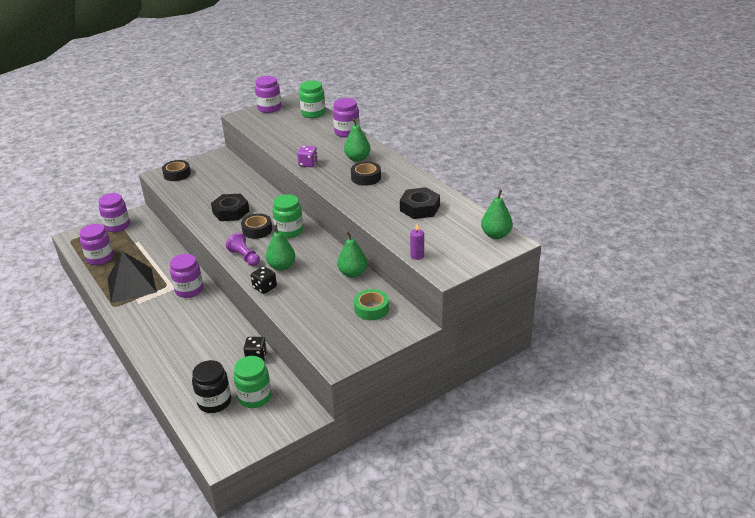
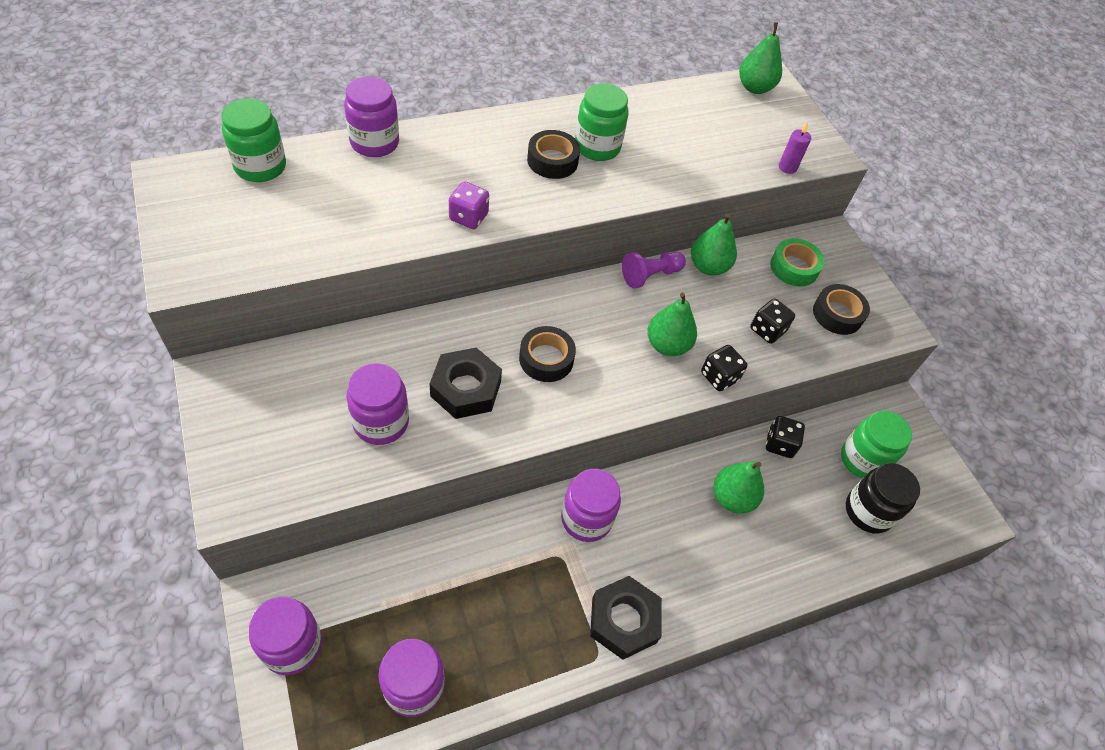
camera: 85 degrees left, 20 degrees up
black pyramid [107,251,157,303] -> none
black tape [162,160,191,181] -> black tape moved to [813,284,870,335]
purple pawn [226,233,260,266] -> purple pawn moved to [622,252,686,288]
purple jar [255,76,281,113] -> purple jar moved to [346,363,409,445]
green jar [272,194,303,238] -> green jar moved to [575,83,628,161]
green pear [344,119,371,162] -> green pear moved to [714,462,764,514]
black nut [400,187,440,219] -> black nut moved to [590,576,662,660]
none -> black dice [750,298,795,344]

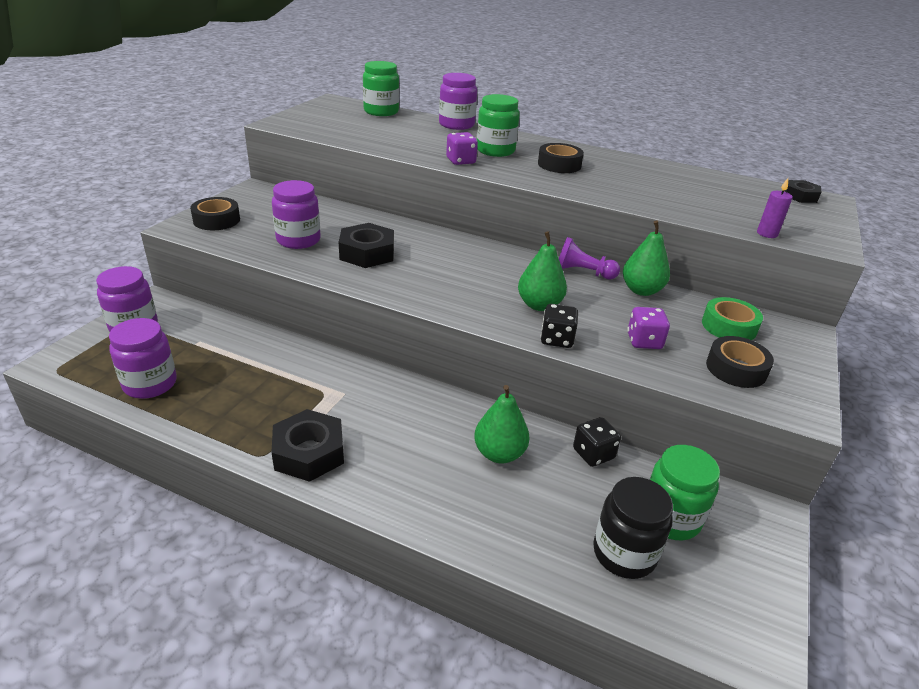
camera: 50 degrees right, 20 degrees down
black tape [519,326,576,382] -> black tape moved to [190,197,240,230]
purple jar [561,469,621,542] -> none
green jar [575,83,628,161] -> green jar moved to [477,94,520,157]
green pear [739,22,782,94] -> black nut [785,180,821,203]
black dice [750,298,795,344] -> purple dice [627,307,670,349]

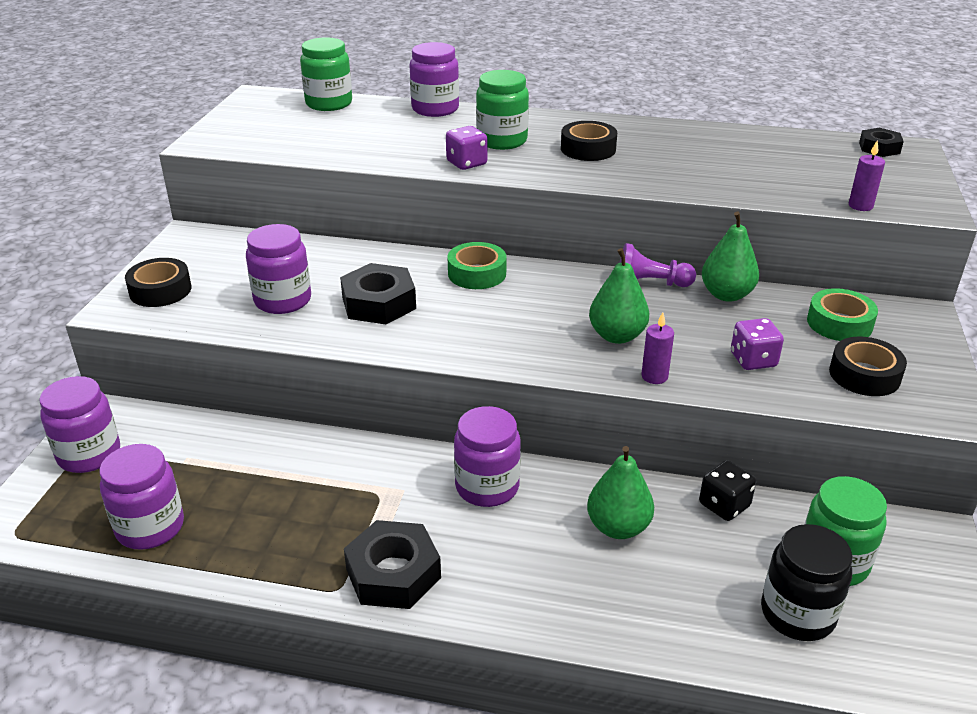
camera: 10 degrees left, 0 degrees up
black dice [541,304,578,348] -> purple candle [642,312,674,384]
none -> green tape [447,242,507,289]
none -> purple jar [454,406,521,507]

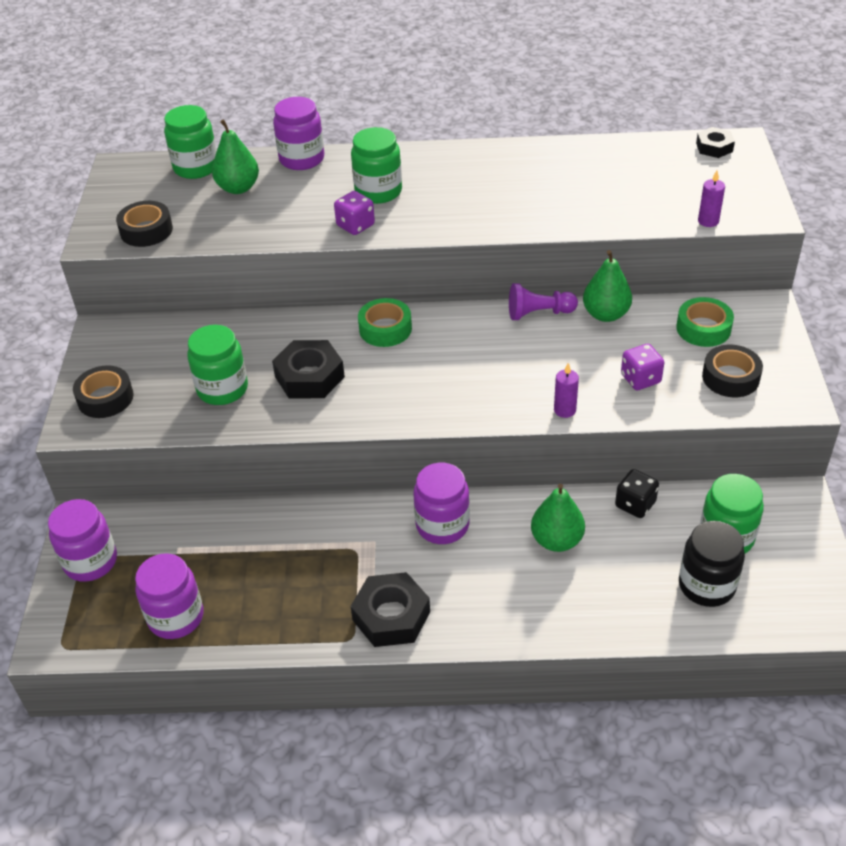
camera: 10 degrees left, 10 degrees up
purple jar [246,224,311,314] -> green jar [187,325,248,405]
black tape [561,121,617,161] -> black tape moved to [116,201,173,247]
green pear [589,248,649,344] -> green pear moved to [212,119,259,194]

